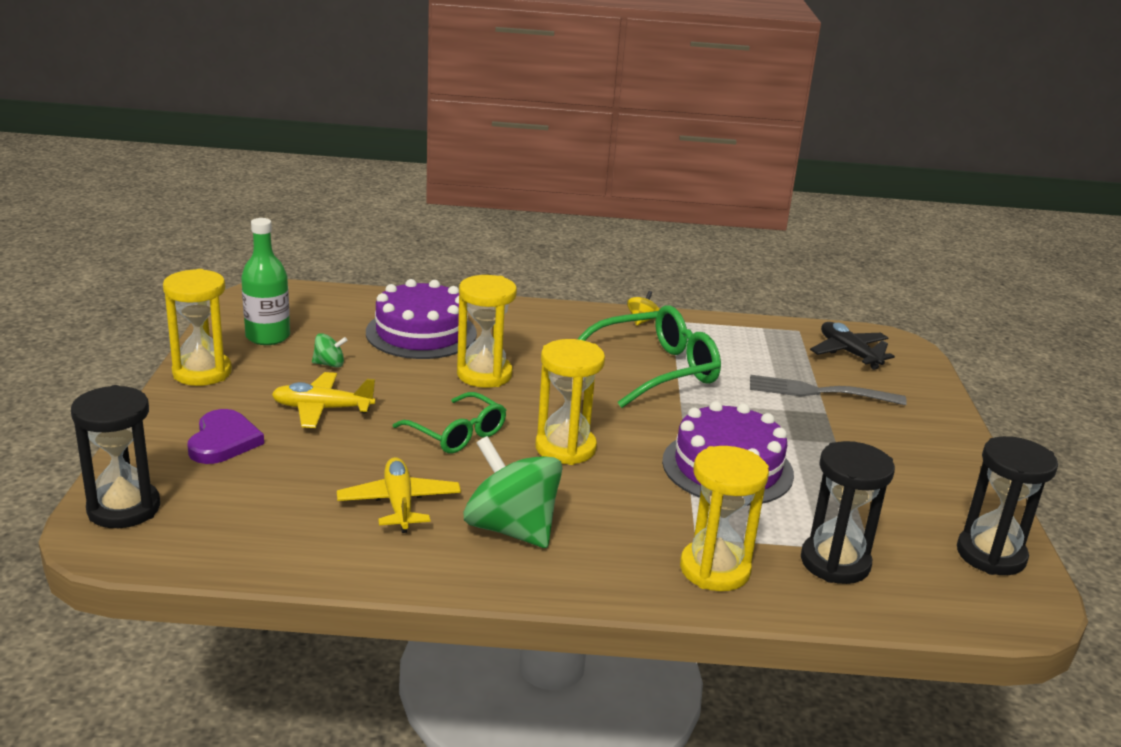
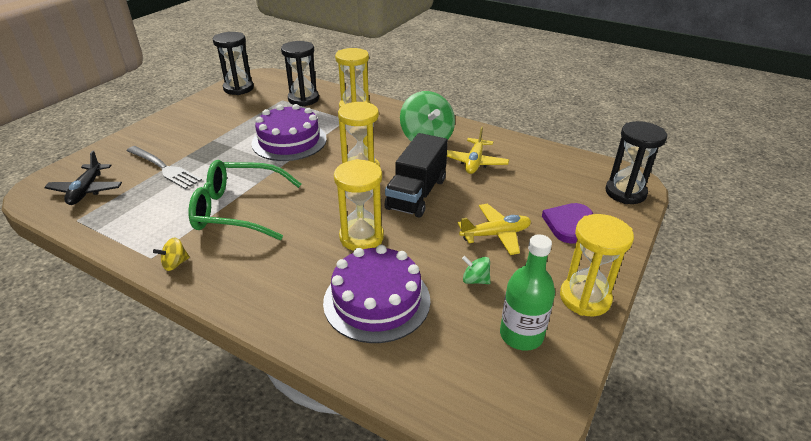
camera: 150 degrees left, 10 degrees up
yellow plane [272,372,376,428] -> yellow plane turned 45 degrees counterclockwise [457,204,531,255]
green glasses [393,392,506,454] -> black truck [385,133,448,217]

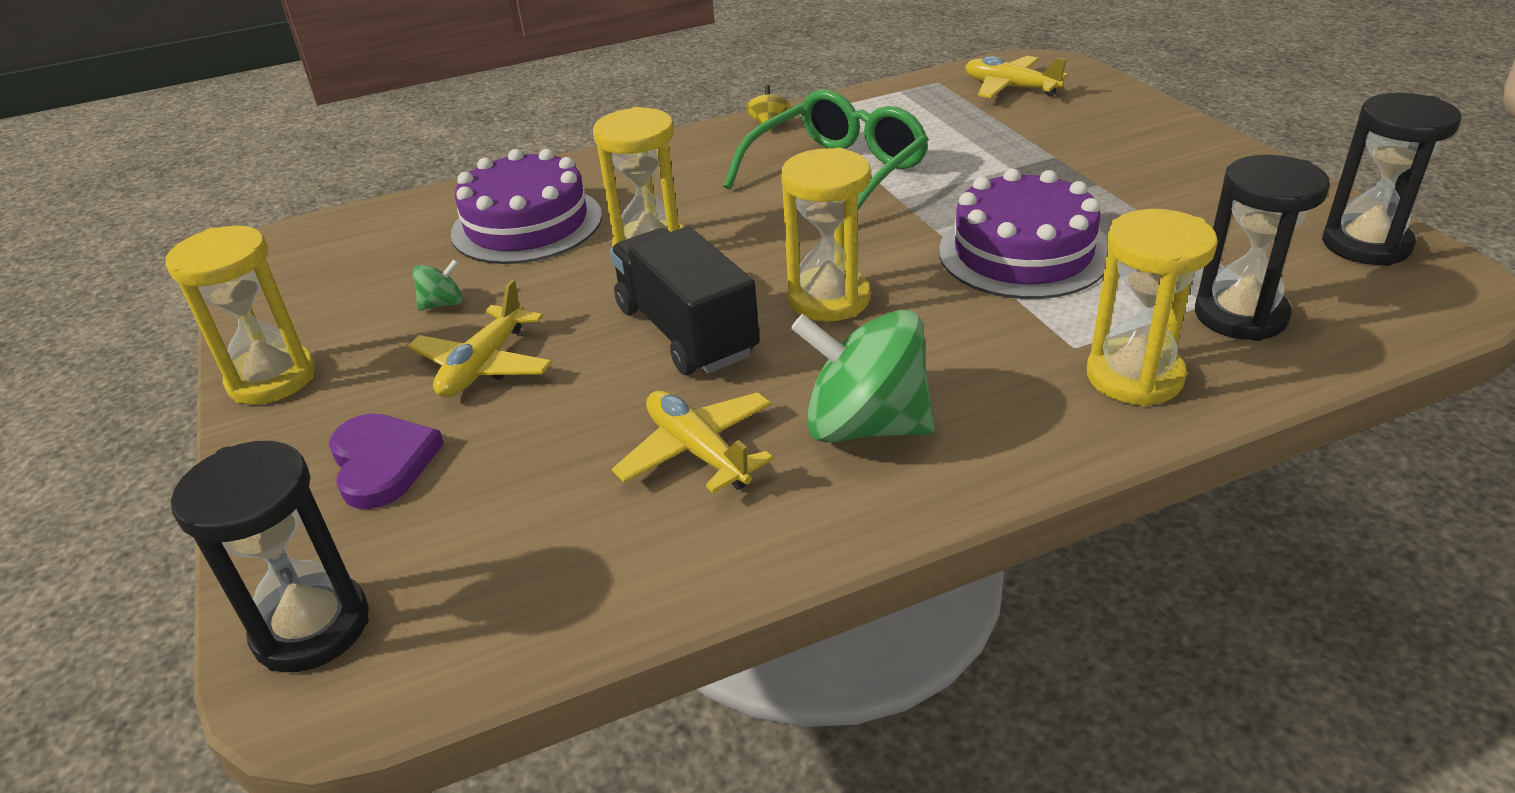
camera: 130 degrees right, 0 degrees up
black plane [44,151,122,205] -> yellow plane [965,56,1068,98]
grey fork [126,146,202,189] -> none
green bottle [500,234,555,351] -> none

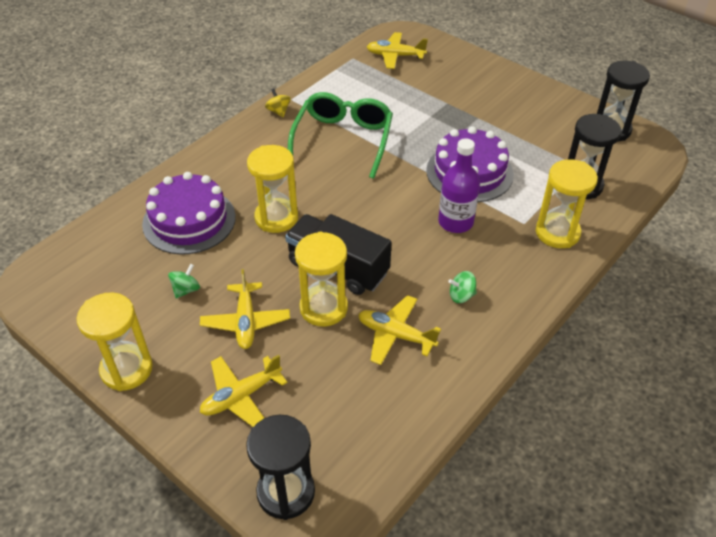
camera: 30 degrees left, 10 degrees up
purple heart [329,414,444,509] -> yellow plane [200,355,287,427]
yellow hourglass [781,148,871,322] -> yellow hourglass moved to [295,232,348,327]
green spinning top [791,310,935,443] -> green spinning top [448,271,477,303], size x0.44
none -> purple bottle [438,138,480,233]

